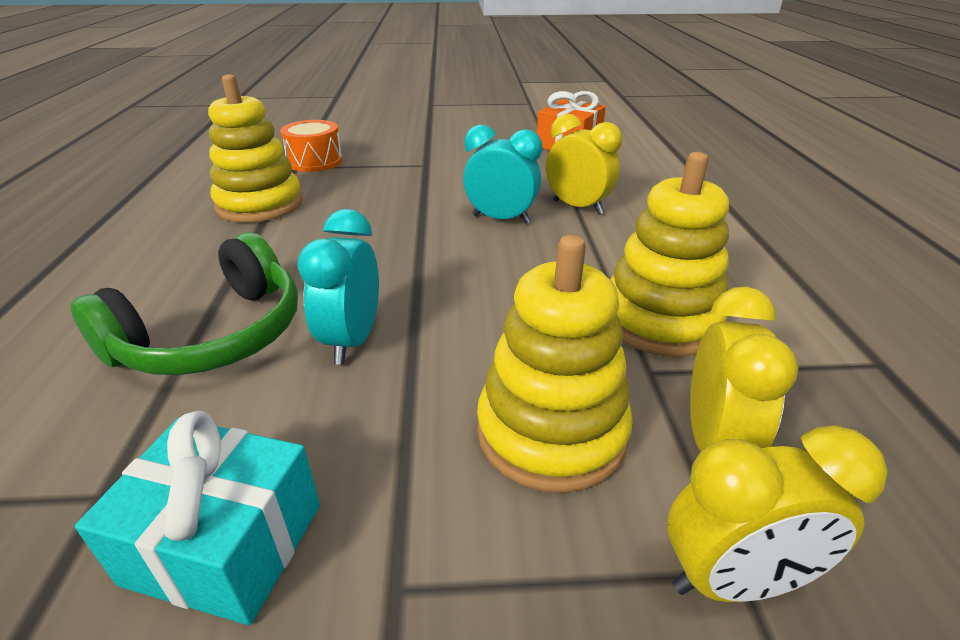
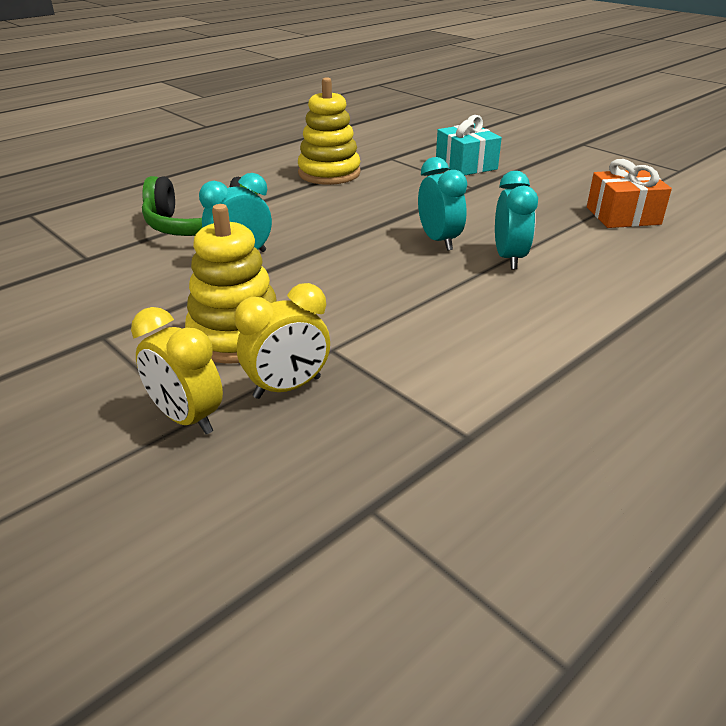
camera: 50 degrees right, 0 degrees up
turquoise gift [75,410,320,625] -> turquoise gift moved to [436,115,502,176]
orange drum [280,120,343,172] -> none
yellow clock [546,114,622,215] -> turquoise clock [495,171,538,269]
yellow stacking toy [610,152,729,357] -> none

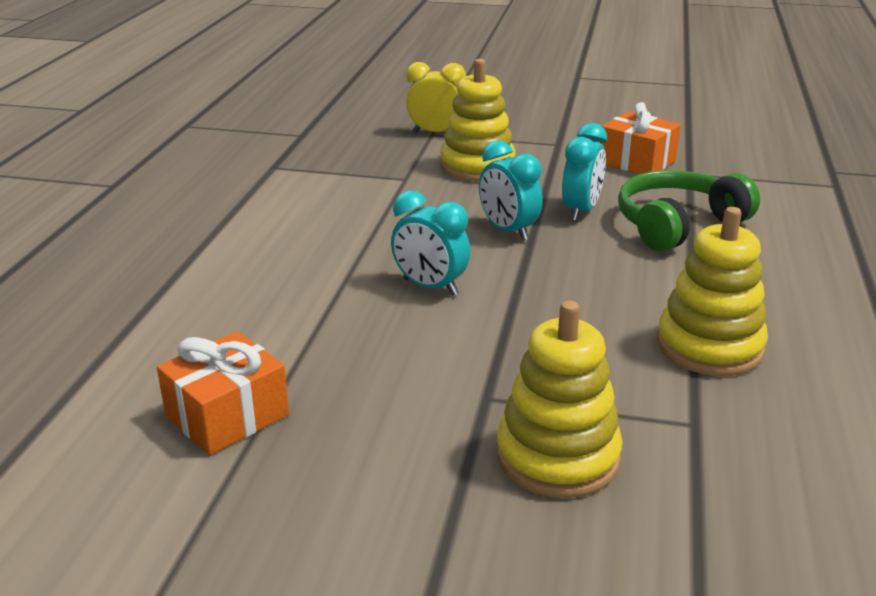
camera: 145 degrees right, 5 degrees down
yellow clock [234,283,330,399] -> none
turquoise gift [436,115,502,176] -> yellow stacking toy [496,301,623,498]
turquoise clock [495,171,538,269] -> turquoise clock moved to [479,140,542,241]
none -> orange gift [600,102,681,174]

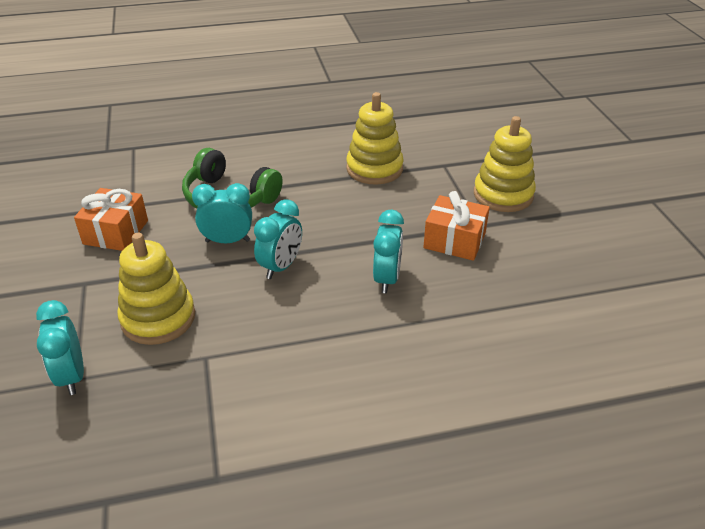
camera: 115 degrees left, 10 degrees up
orange gift [157,331,289,455] -> orange gift moved to [423,191,490,261]
yellow clock [406,62,466,133] -> turquoise clock [36,300,84,395]

